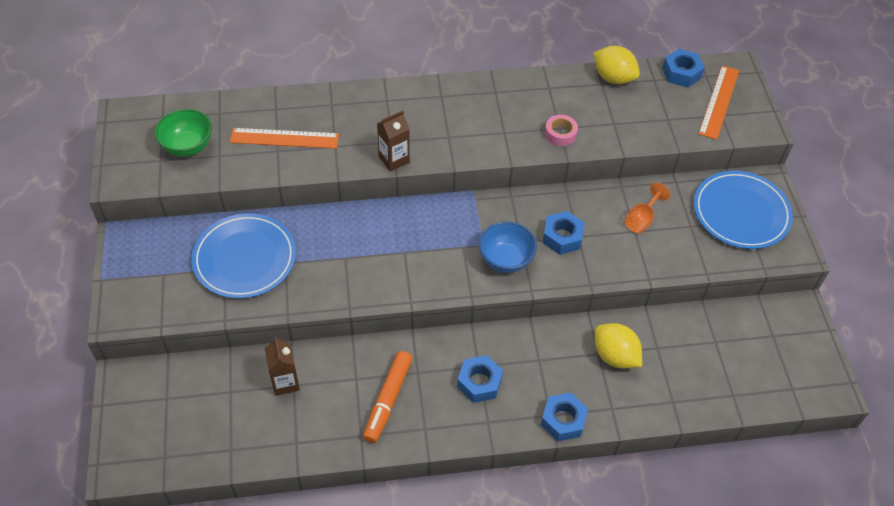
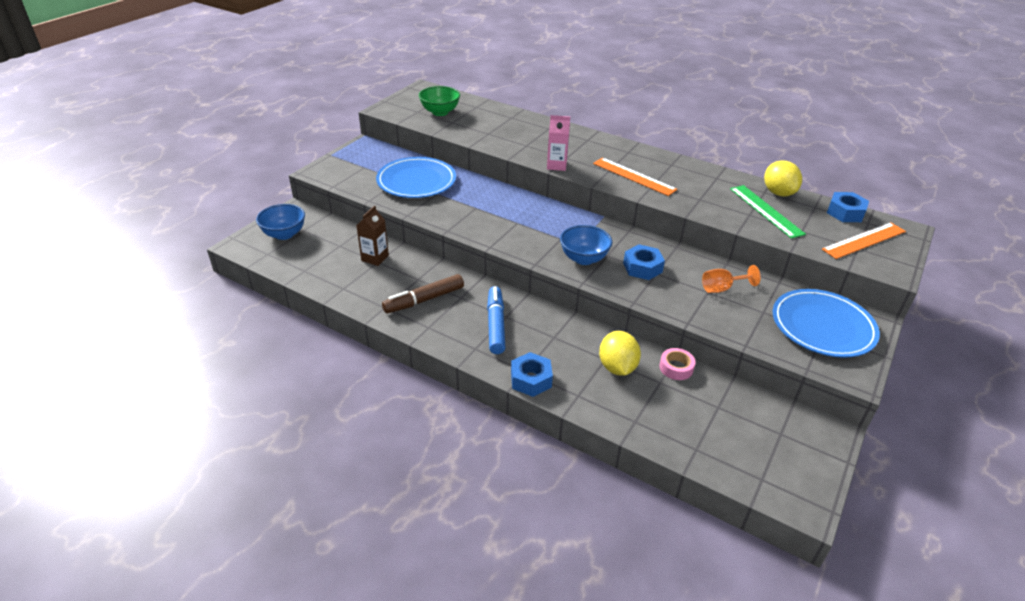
camera: 40 degrees right, 15 degrees down
orange ruler [230,128,339,149] -> orange ruler moved to [593,158,677,196]
orange marker [363,351,413,443] -> brown marker [382,274,464,313]
brown carton [377,110,410,171] -> pink carton [547,115,570,171]
blue nut [457,355,503,403] -> blue marker [487,286,505,354]
pink tape [545,115,578,146] -> pink tape moved to [659,348,696,380]
none -> blue bowl [256,204,305,240]
none -> green ruler [730,185,806,239]

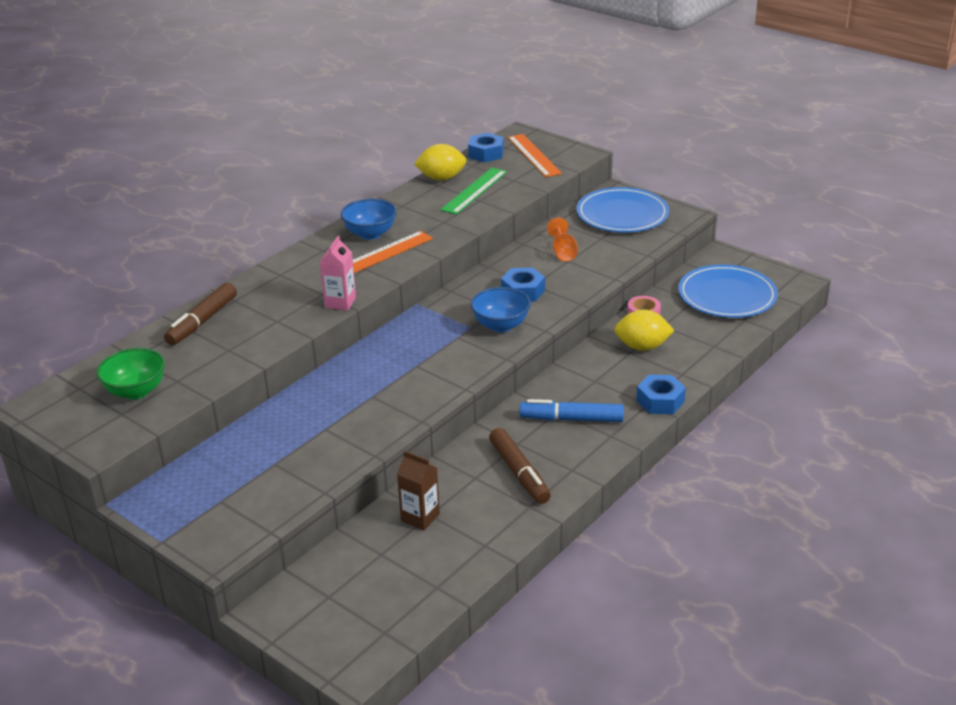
camera: 80 degrees left, 5 degrees down
blue bowl [256,204,305,240] -> blue bowl moved to [341,199,397,240]
blue plate [376,157,456,198] -> blue plate moved to [678,265,778,318]
green ruler [730,185,806,239] -> green ruler turned 45 degrees counterclockwise [440,168,507,215]
none -> brown marker [164,283,237,345]

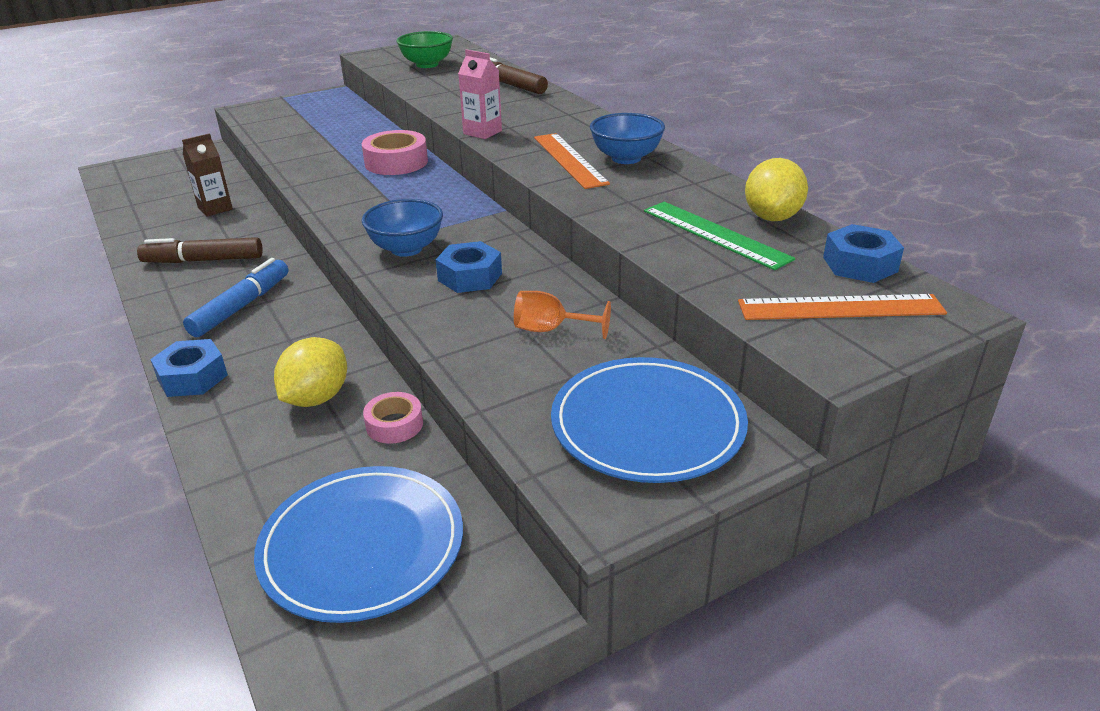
camera: 110 degrees right, 0 degrees up
none -> pink tape [362,130,428,175]

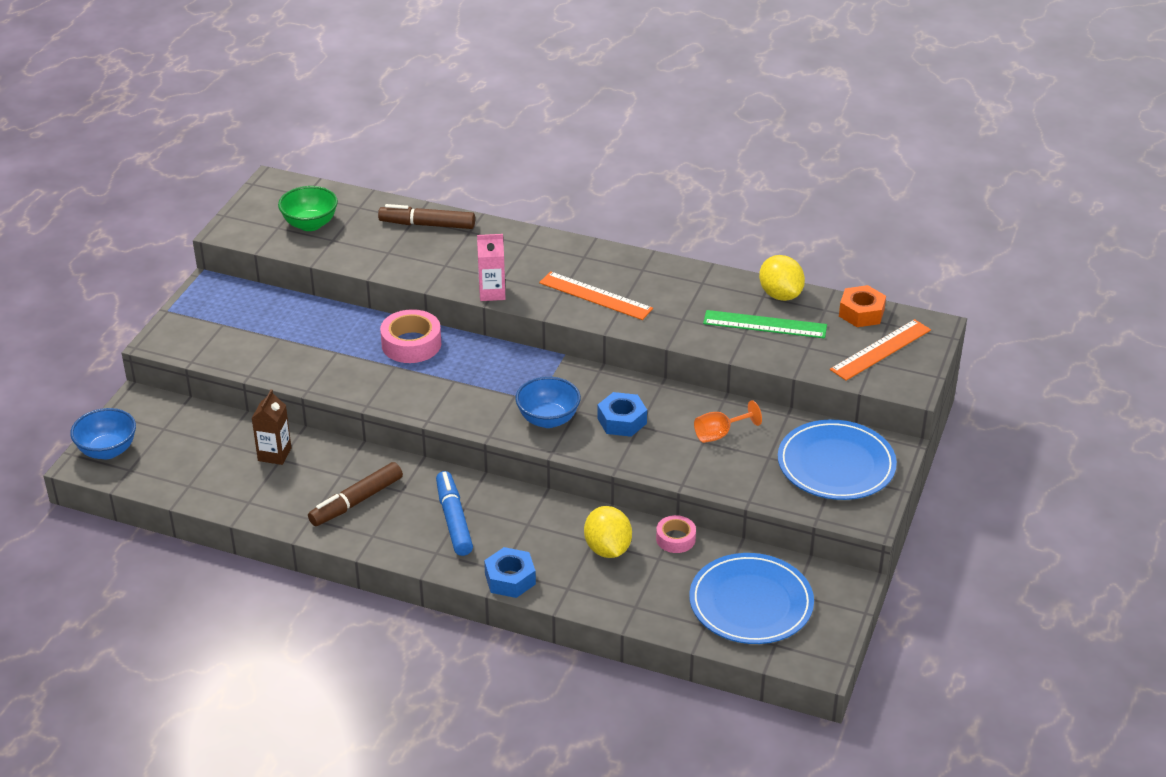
camera: 40 degrees left, 5 degrees up
blue bowl [590,113,665,164] -> blue bowl moved to [70,408,136,459]
blue nut [823,224,904,283] -> orange nut [839,285,886,327]

